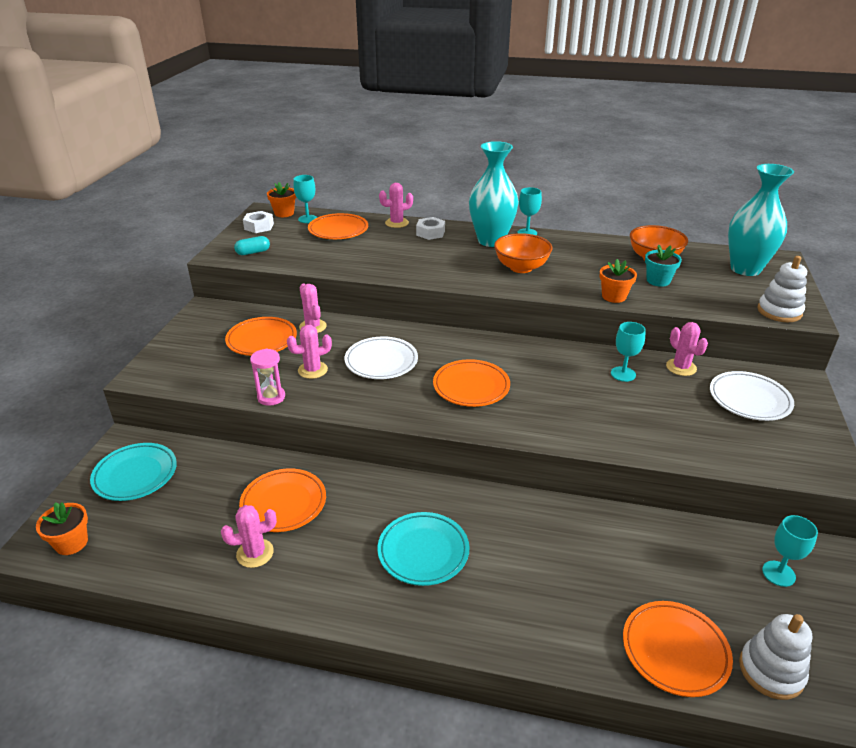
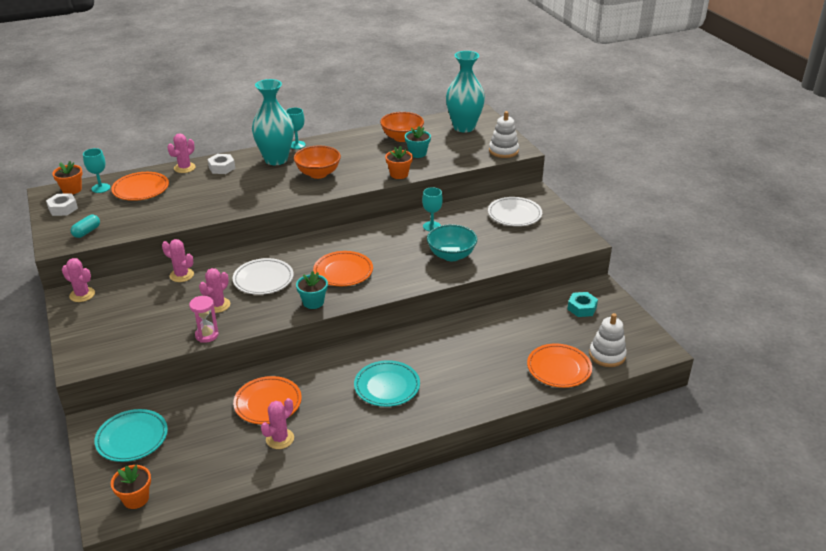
camera: 35 degrees left, 0 degrees up
orange plate [225,317,297,356] -> none
pink cactus [666,322,708,376] -> pink cactus moved to [62,258,95,302]
turquoise goblet [762,515,818,587] -> turquoise nut [567,292,598,317]
none -> turquoise flower pot [296,271,328,309]
none -> turquoise bowl [427,224,477,261]

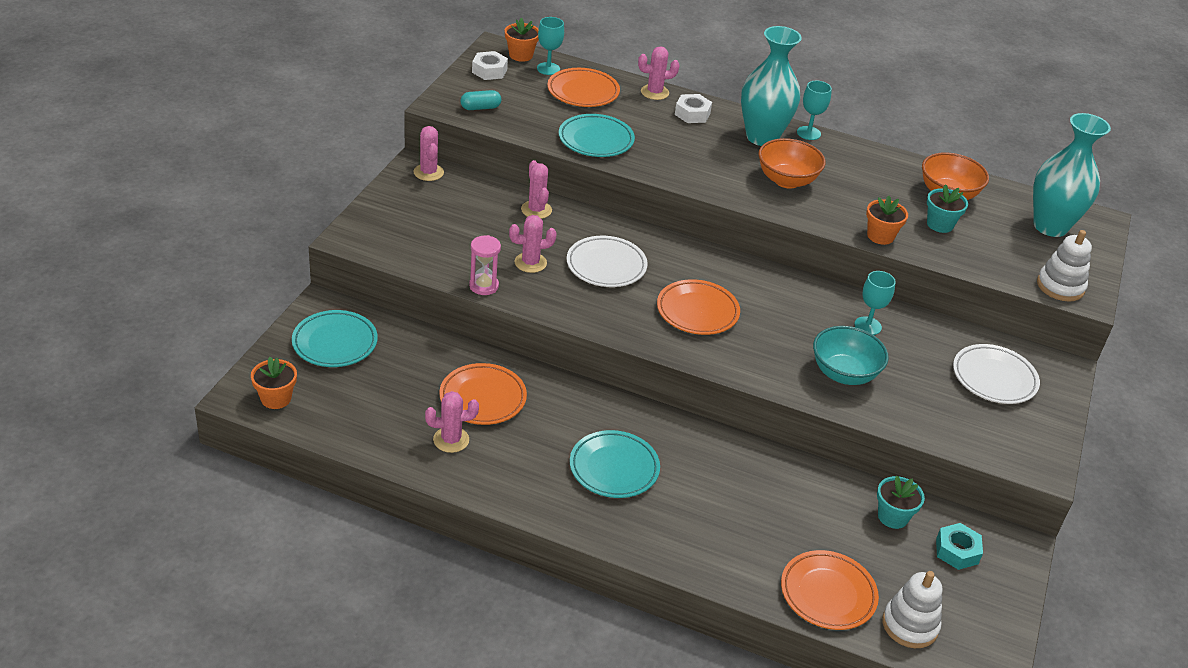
camera: 40 degrees right, 5 degrees up
turquoise flower pot [296,271,328,309] -> turquoise flower pot moved to [877,475,925,529]
none -> turquoise plate [559,114,635,157]

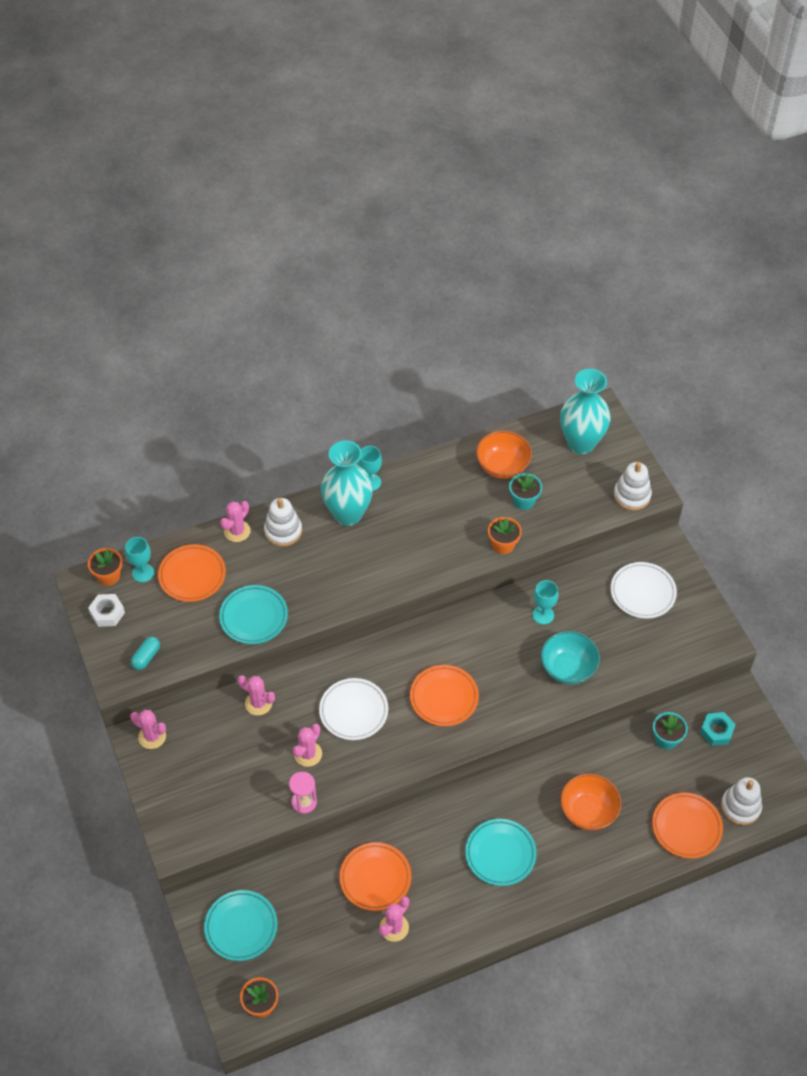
camera: 40 degrees left, 15 degrees up
white nut [675,94,712,123] -> white stacking toy [264,498,302,547]
orange bowl [758,138,826,188] -> orange bowl moved to [560,774,621,831]

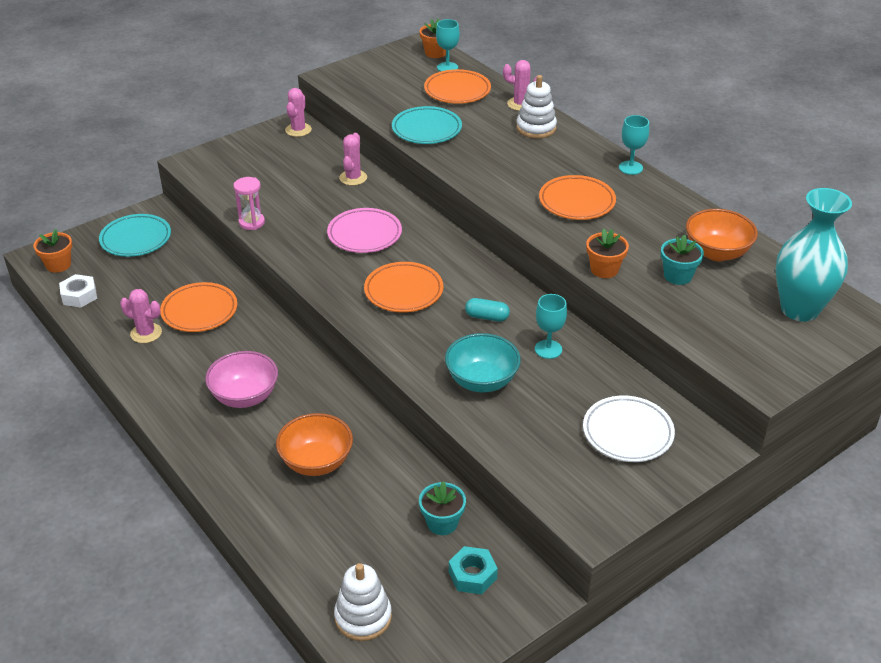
camera: 75 degrees right, 15 degrees down
white nut [88,594,125,627] -> white nut moved to [59,274,97,308]
turquoise capsule [131,637,160,670] -> turquoise capsule moved to [465,298,510,322]
pink cactus [293,724,322,767] -> none
white plate [319,678,388,740] -> pink plate [327,208,402,253]
turquoise vase [321,440,373,526] -> none
turquoise plate [465,819,537,886] -> pink bowl [205,351,278,408]
white stacking toy [614,462,652,511] -> none
orange plate [652,792,723,859] -> orange plate moved to [539,175,616,220]

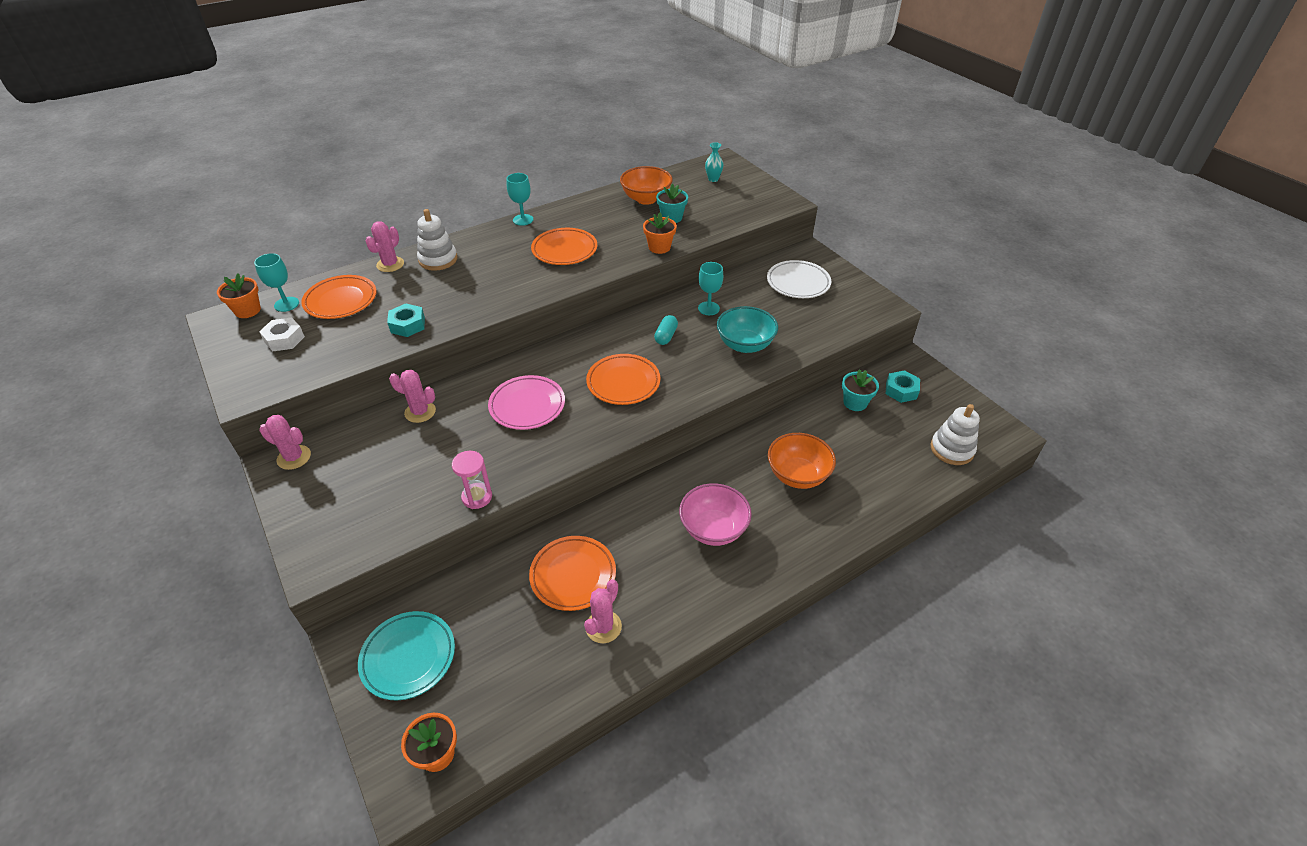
camera: 85 degrees left, 5 degrees up
white nut [59,274,97,308] -> white nut moved to [259,317,305,352]
turquoise plate [392,106,462,144] -> turquoise nut [387,303,425,337]
turquoise vase [775,188,852,322] -> turquoise vase [705,142,723,182], size x0.40

